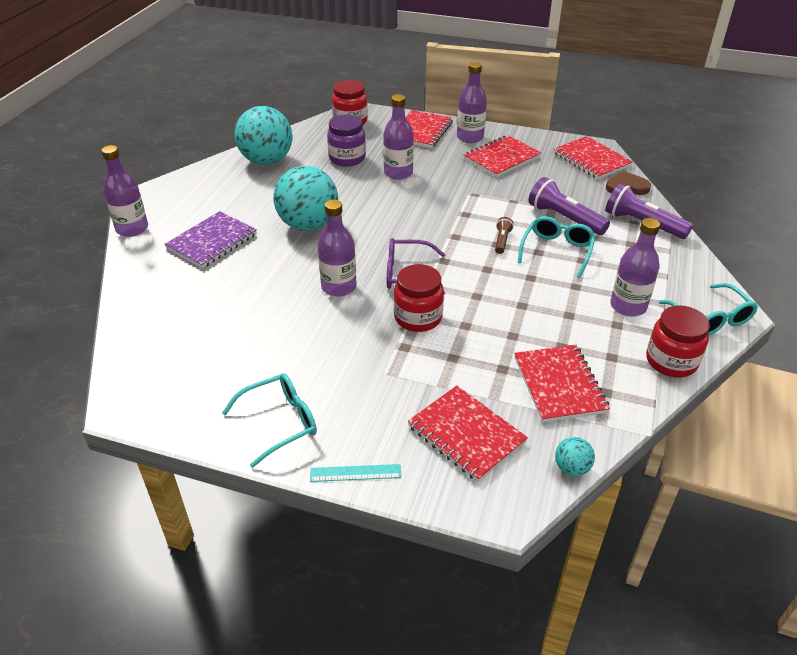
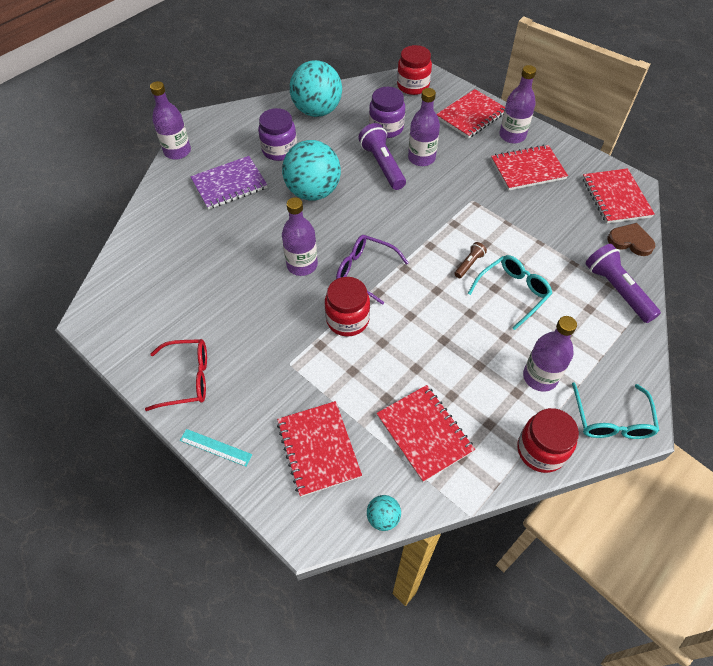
camera: 25 degrees right, 15 degrees up
turquoise glasses [222,373,317,468] -> red glasses [145,339,207,411]
red notebook [514,345,610,422] -> red notebook turned 45 degrees counterclockwise [376,385,475,482]
purple flashlight [529,177,610,235] -> purple flashlight moved to [358,123,406,190]
none -> purple jar [258,108,297,161]

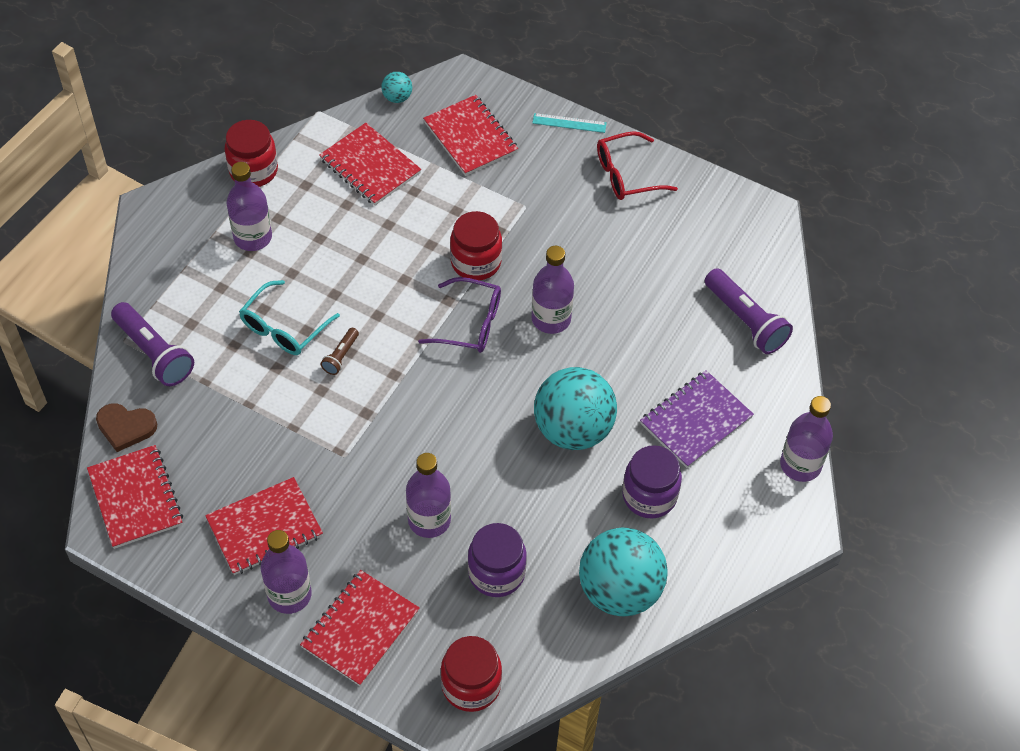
camera: 165 degrees right, 0 degrees up
purple flashlight [358,123,406,190] -> purple flashlight moved to [705,268,793,354]
turquoise glasses [572,382,659,439] -> none

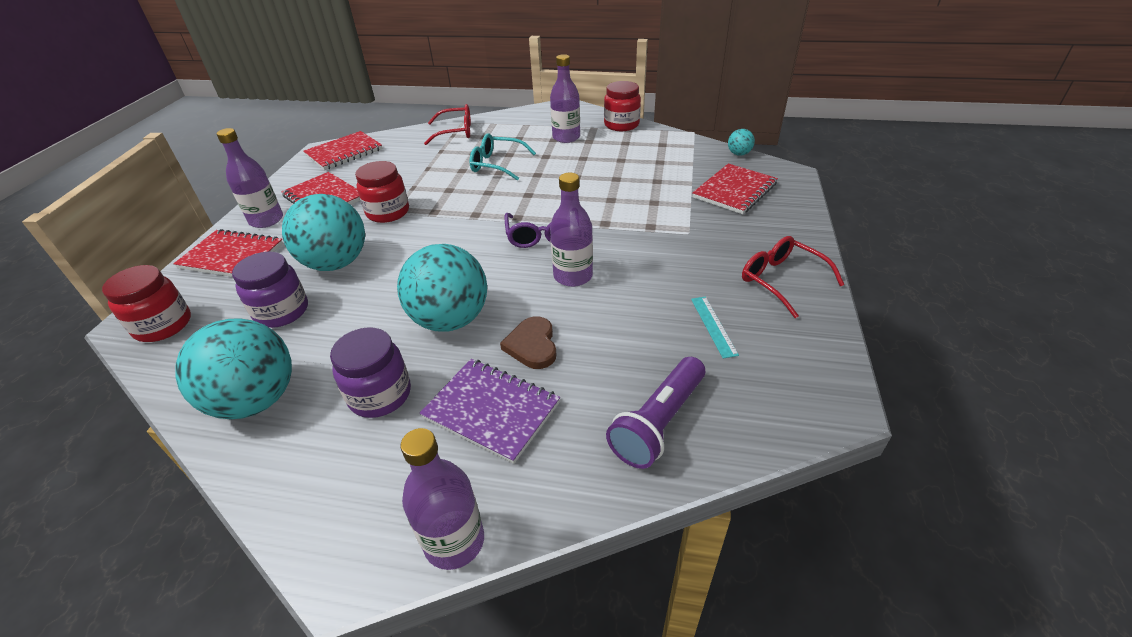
camera: 75 degrees right, 15 degrees down
brown heart [96,403,157,452] -> brown heart moved to [500,316,556,369]
purple flashlight [111,302,194,386] -> red glasses [424,104,471,145]
red notebook [319,123,421,206] -> none
brown flashlight [320,328,359,375] -> none
purple bottle [406,453,451,538] -> turquoise ball [282,194,365,271]
red jar [450,211,502,281] -> red jar moved to [355,161,409,223]
turquoise ruler [532,113,607,133] -> turquoise ruler moved to [691,297,739,359]

